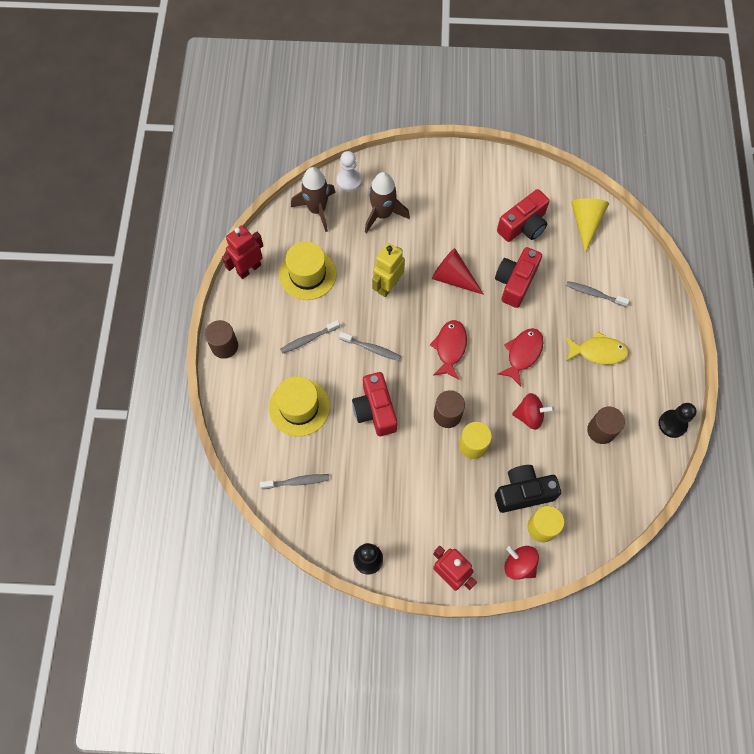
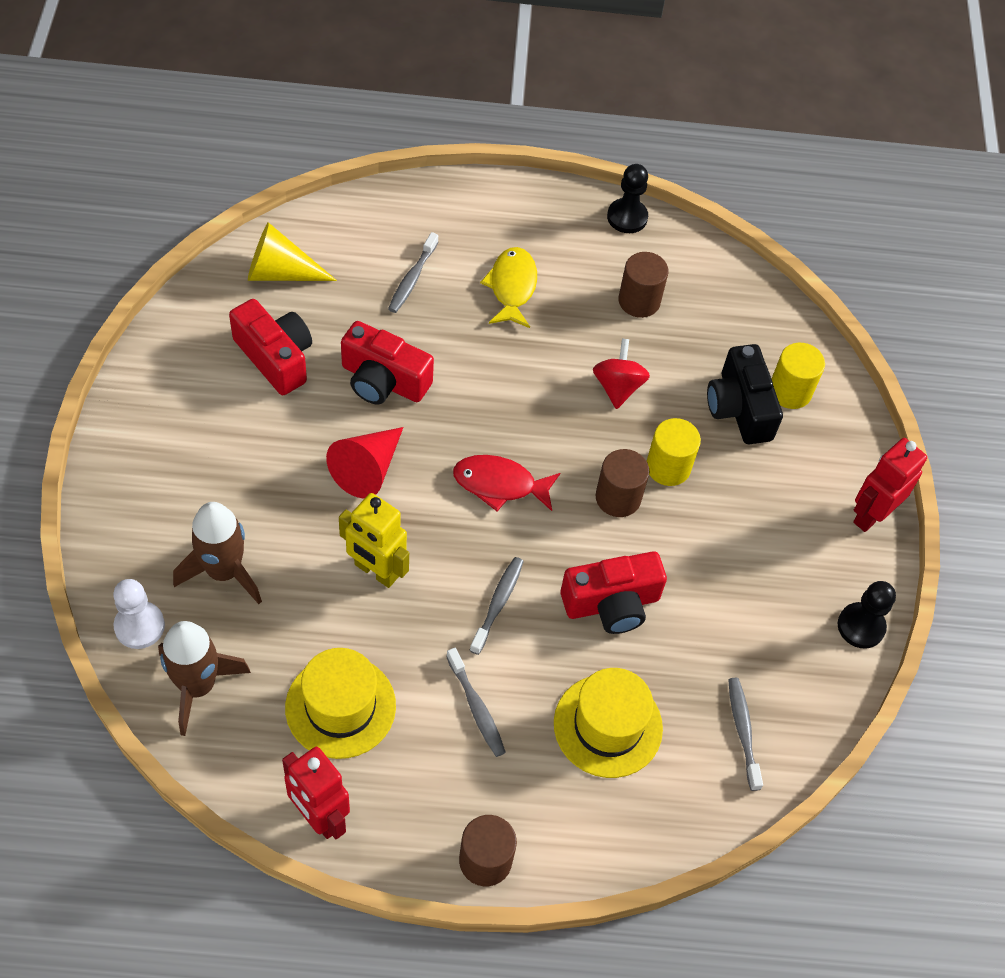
camera: 95 degrees left, 10 degrees down
red fish [498,328,543,387] -> none
red spinning top [504,546,539,580] -> none

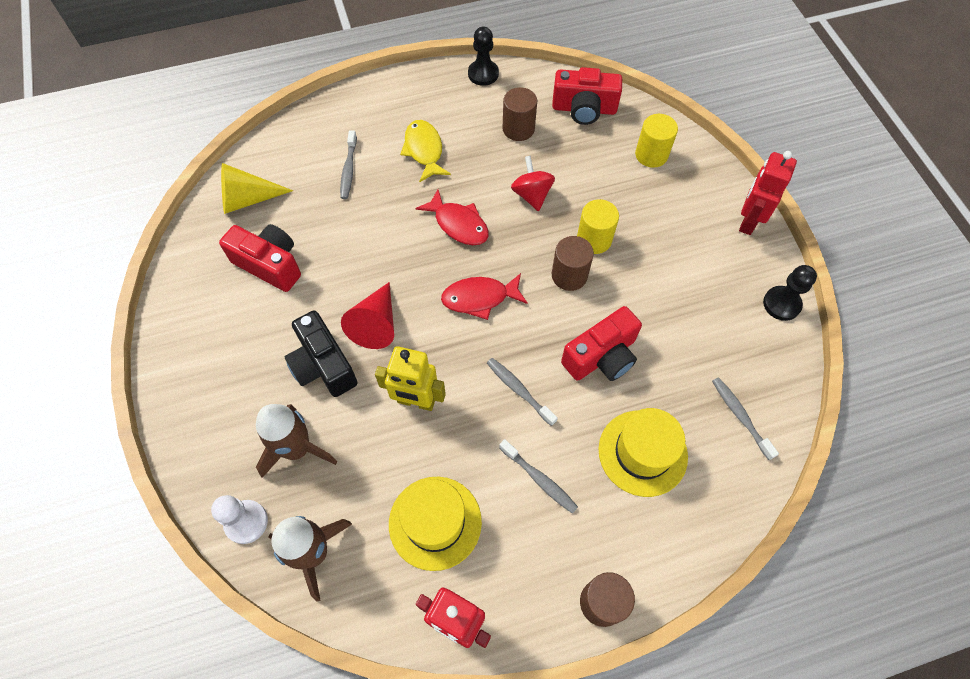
camera: 15 degrees left, 5 degrees up
red camera [341,321,434,404] -> red camera moved to [552,67,622,125]
grey toothbrush [470,557,524,655] -> grey toothbrush turned 45 degrees counterclockwise [487,358,558,426]
black camera [707,344,783,444] -> black camera moved to [285,311,358,397]
none -> red fish [415,189,489,245]

